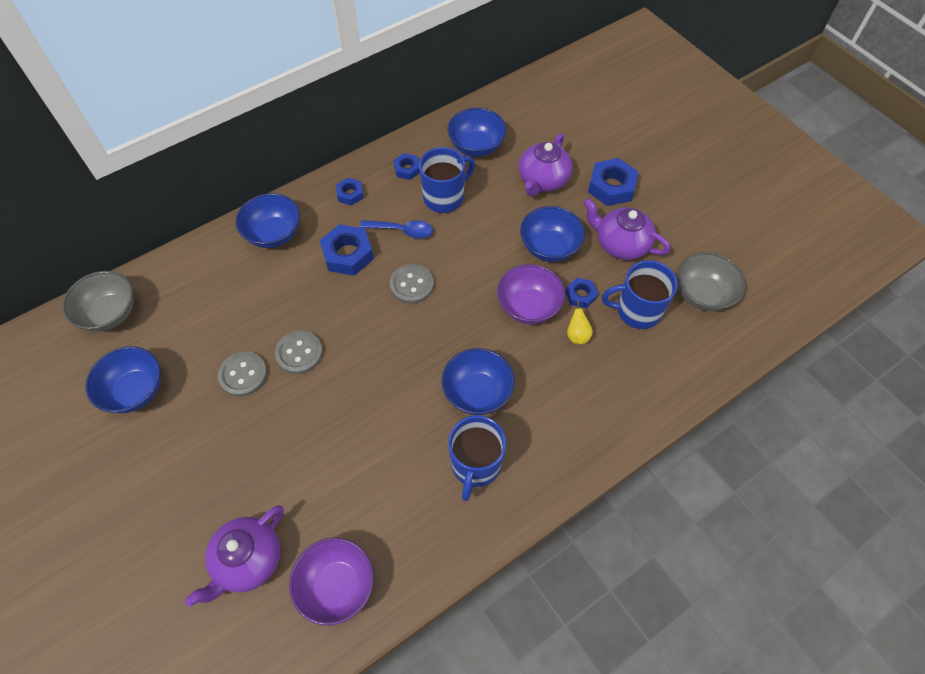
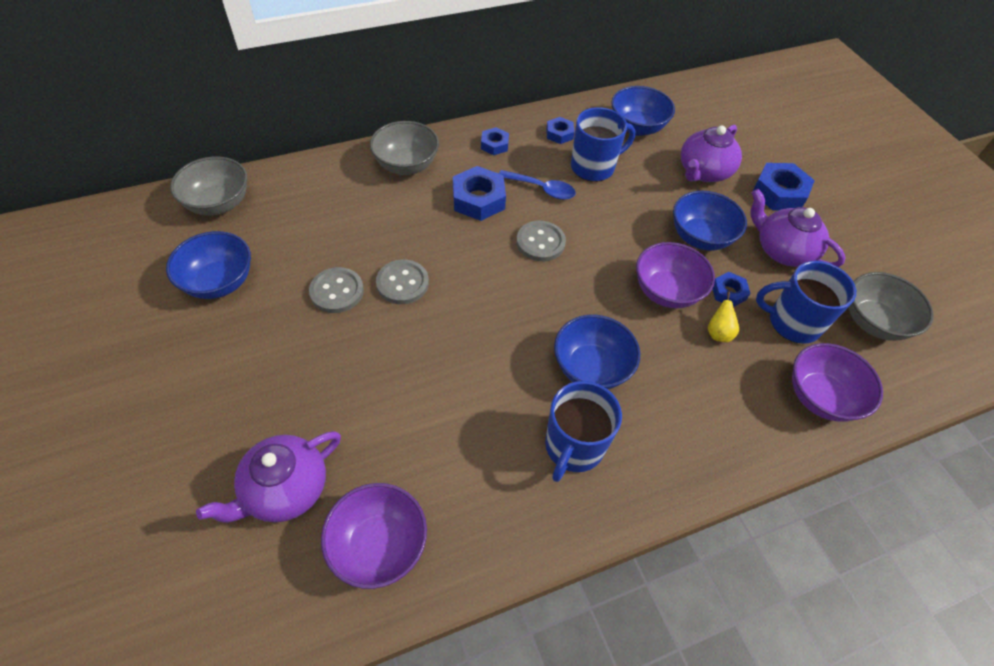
camera: 10 degrees right, 5 degrees down
blue bowl [235,193,300,248] -> grey bowl [370,121,439,175]
none -> purple bowl [792,343,883,422]

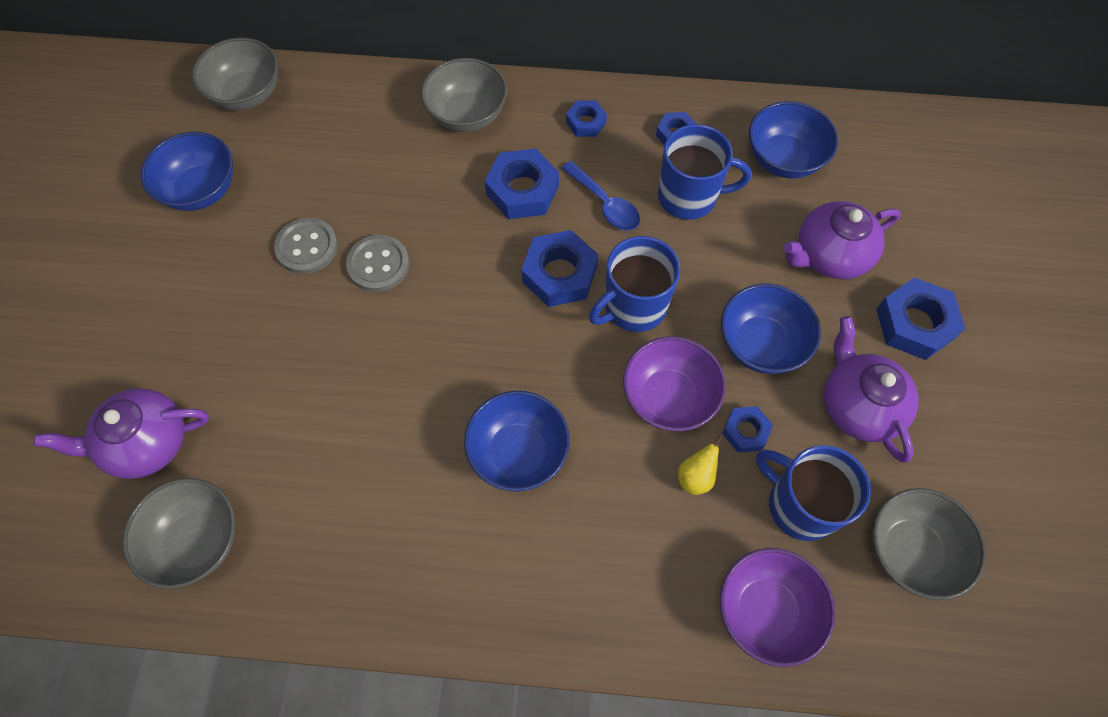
camera: 30 degrees right, 10 degrees up
purple bowl [321,483,427,589] -> grey bowl [122,478,235,589]
grey button [516,221,566,261] -> blue nut [521,230,598,307]
blue mug [545,381,622,482] -> blue mug moved to [589,236,680,332]

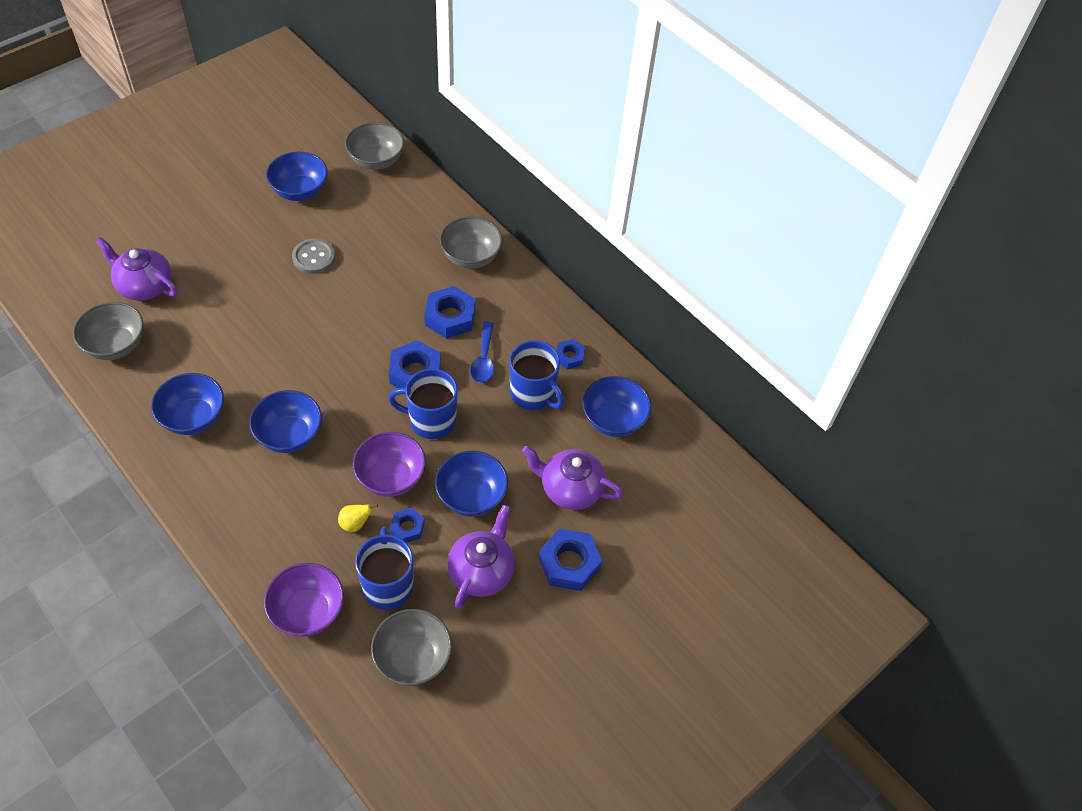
camera: 40 degrees right, 10 degrees down
grey button [346,235,410,292] -> none
blue nut [566,100,607,137] -> none
none -> blue bowl [151,373,224,435]

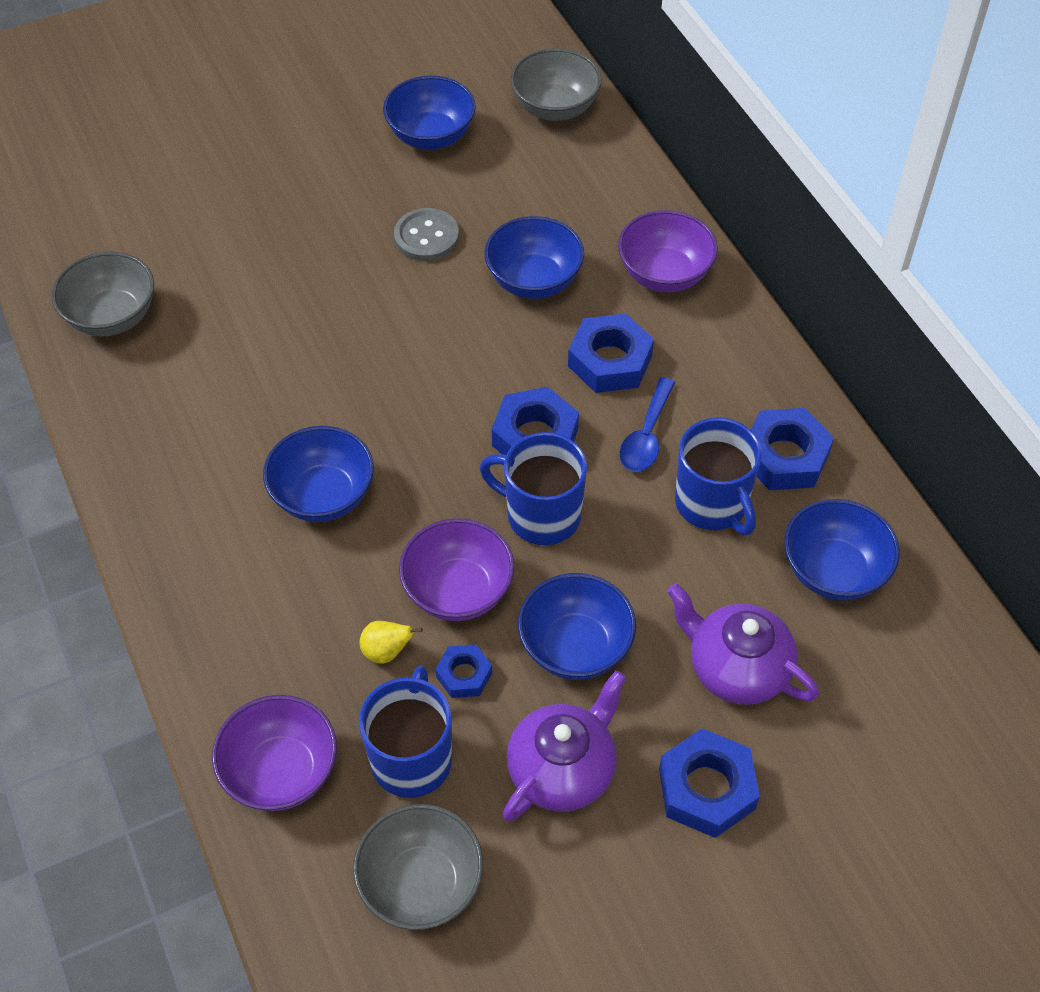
camera: 20 degrees right, 0 degrees up
purple teapot [95,237,177,300] -> none
blue bowl [151,373,224,435] -> blue bowl moved to [484,216,584,299]
grey bowl [440,216,503,269] -> purple bowl [618,210,718,292]
blue nut [557,339,585,370] -> blue nut [751,408,834,490], size x1.75

